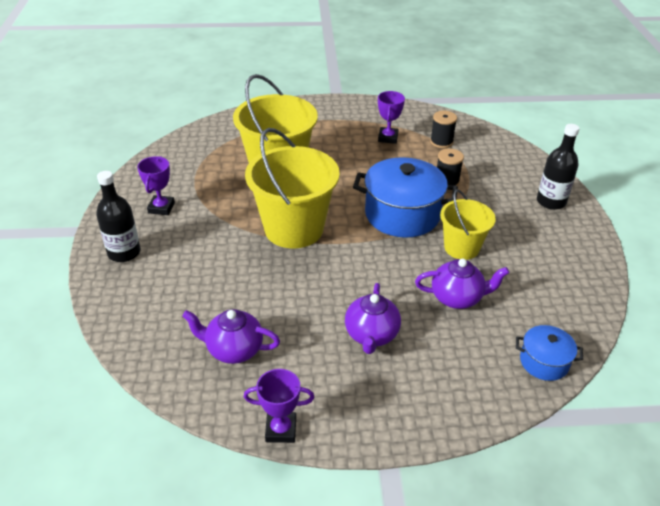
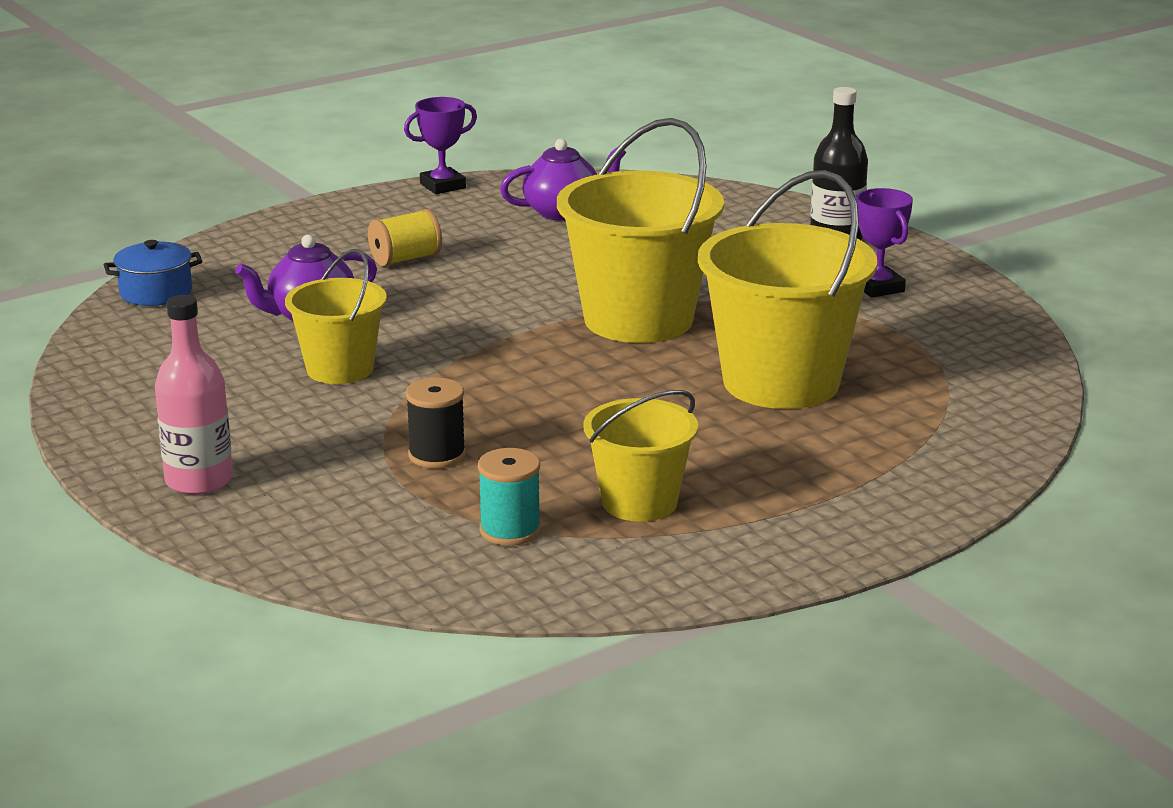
camera: 150 degrees right, 15 degrees down
purple teapot [345,283,401,354] -> yellow spool [368,209,442,267]
blue pot [353,157,458,238] -> none
purple trophy [378,91,405,144] -> yellow bucket [583,390,698,522]
black spool [430,111,457,148] -> turquoise spool [478,448,541,546]
black bottle [537,124,580,210] -> pink bottle [155,295,233,495]

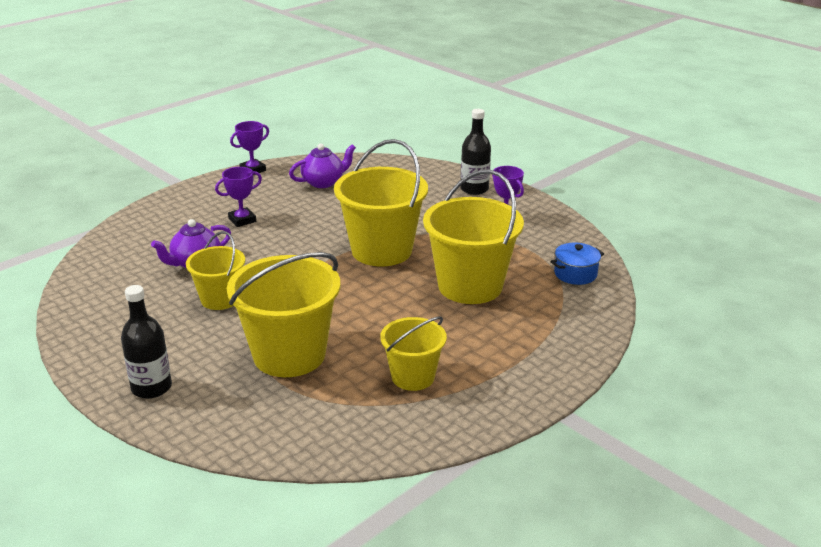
camera: 10 degrees left, 5 degrees up
blue pot [104,240,202,306] -> blue pot moved to [550,243,604,285]
pink bottle [155,295,233,495] -> black bottle [121,285,172,399]
yellow spool [368,209,442,267] -> purple trophy [215,167,262,227]
black spool [406,377,466,468] -> yellow bucket [227,252,340,377]
turquoise spool [478,448,541,546] -> none

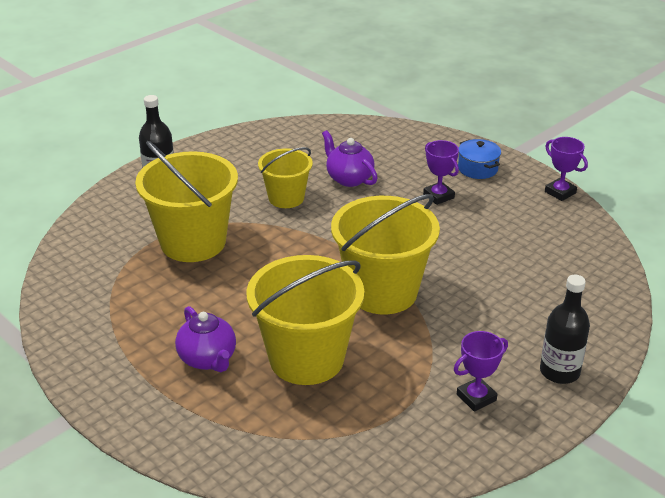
camera: 90 degrees right, 5 degrees up
purple teapot [289,144,356,188] -> purple teapot moved to [175,306,236,372]
yellow bucket [380,317,447,391] -> none
blue pot [550,243,604,285] -> blue pot moved to [458,139,501,179]

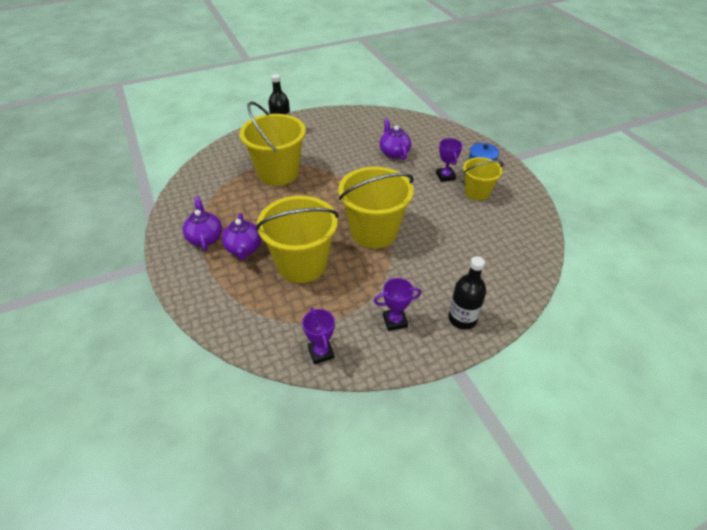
camera: 20 degrees right, 10 degrees up
yellow bucket [258,147,313,208] -> yellow bucket moved to [463,157,503,201]
purple trophy [545,137,588,201] -> purple trophy moved to [302,308,335,364]
none -> purple teapot [183,196,222,251]

